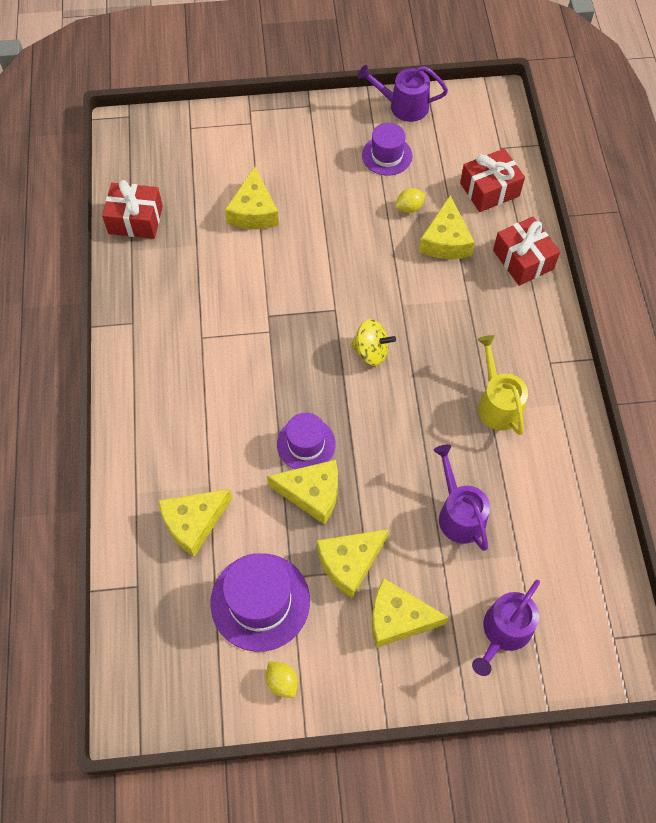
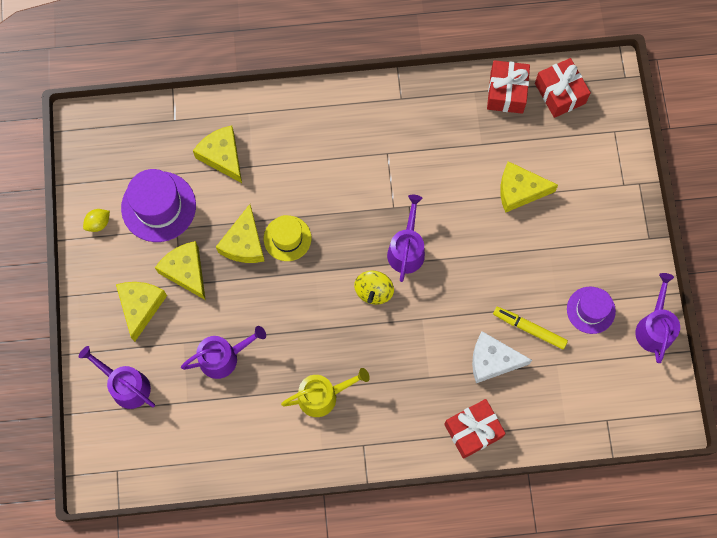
camera: 90 degrees right, 10 degrees up
purple hat [277,413,336,469] -> yellow hat [264,215,311,261]
yellow lemon [395,188,425,213] -> yellow marker [493,307,568,349]
yellow cheese [419,195,475,259] -> white cheese [472,331,532,383]
red gift [460,148,525,212] -> red gift moved to [535,58,591,118]
none -> purple watering can [387,195,425,282]

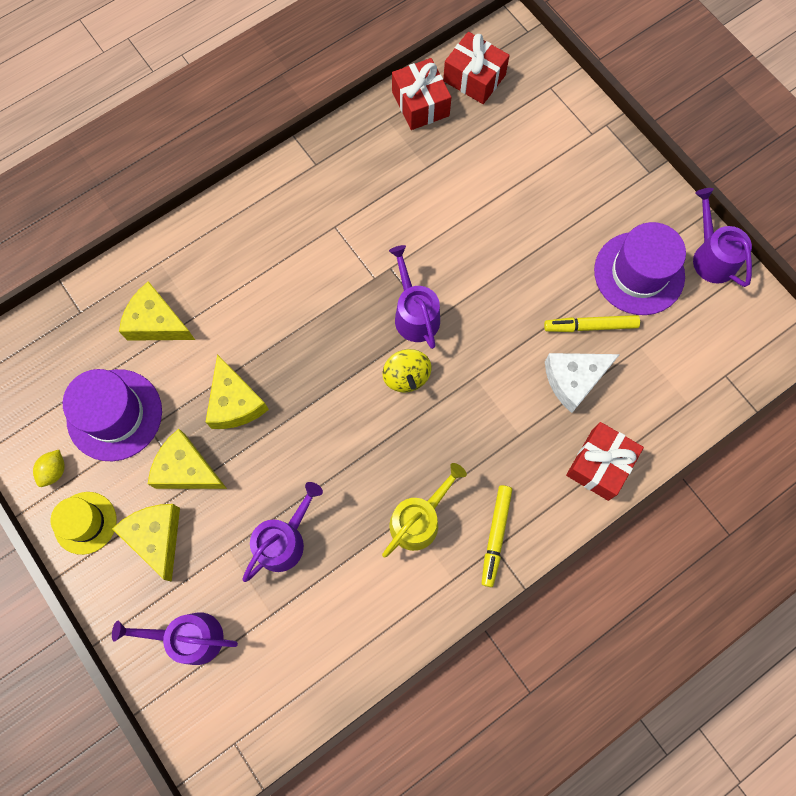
camera: 30 degrees left, 0 degrees up
yellow hat [264,215,311,261] -> yellow hat moved to [50,492,117,555]
yellow cheese [500,161,558,213] -> none
purple hat [567,287,616,334] -> purple hat [594,222,686,315], size x1.57
none -> yellow marker [482,485,512,587]

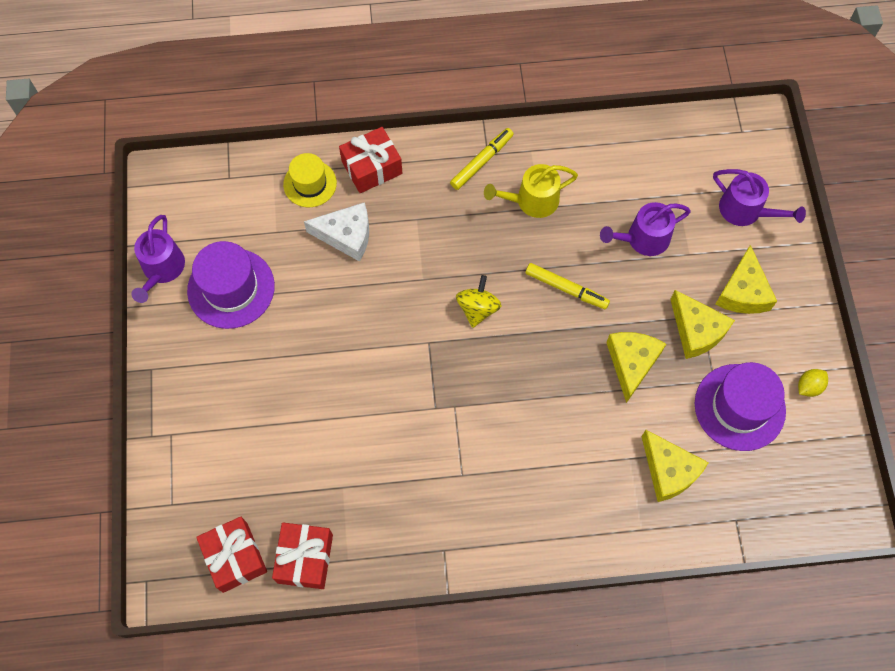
camera: 150 degrees left, 5 degrees down
yellow hat [50,492,117,555] -> yellow hat moved to [283,153,337,207]
purple watering can [389,245,440,349] -> none
yellow marker [544,315,640,332] -> yellow marker moved to [525,263,610,309]

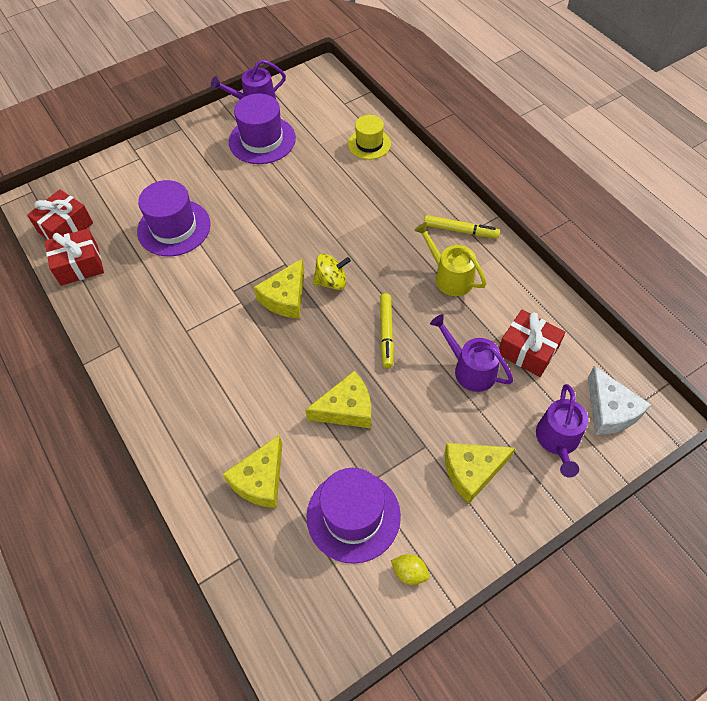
camera: 65 degrees right, 10 degrees down
white cheese [304,202,369,262] -> white cheese moved to [588,366,651,435]
red gift [339,127,402,193] -> red gift moved to [499,310,566,377]
yellow cheese [670,290,735,359] -> yellow cheese moved to [254,258,304,319]
none -> purple hat [137,180,211,256]

